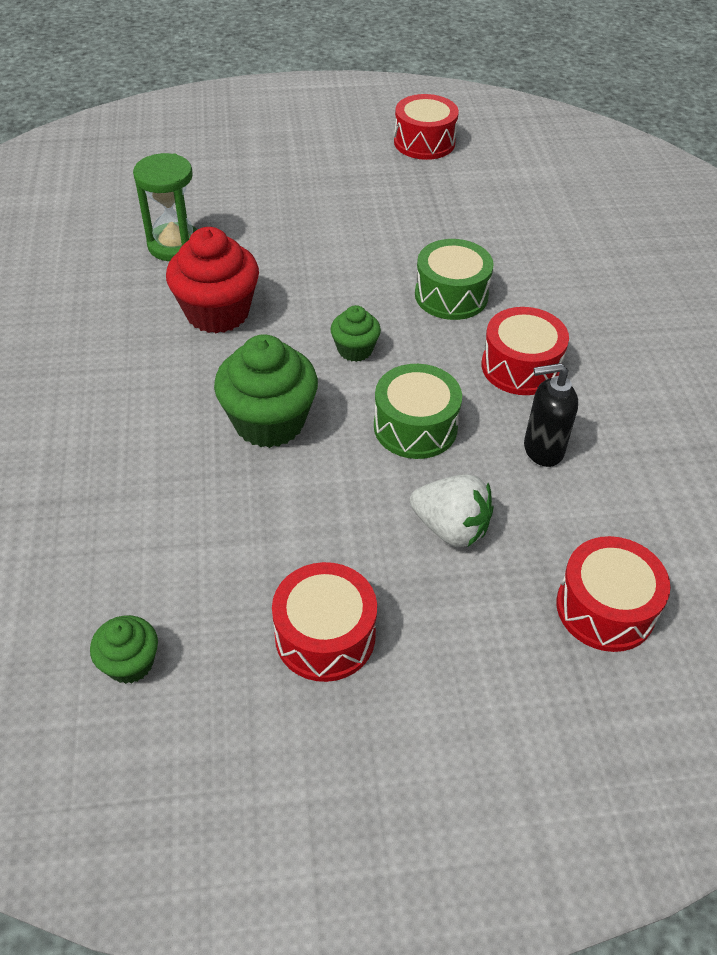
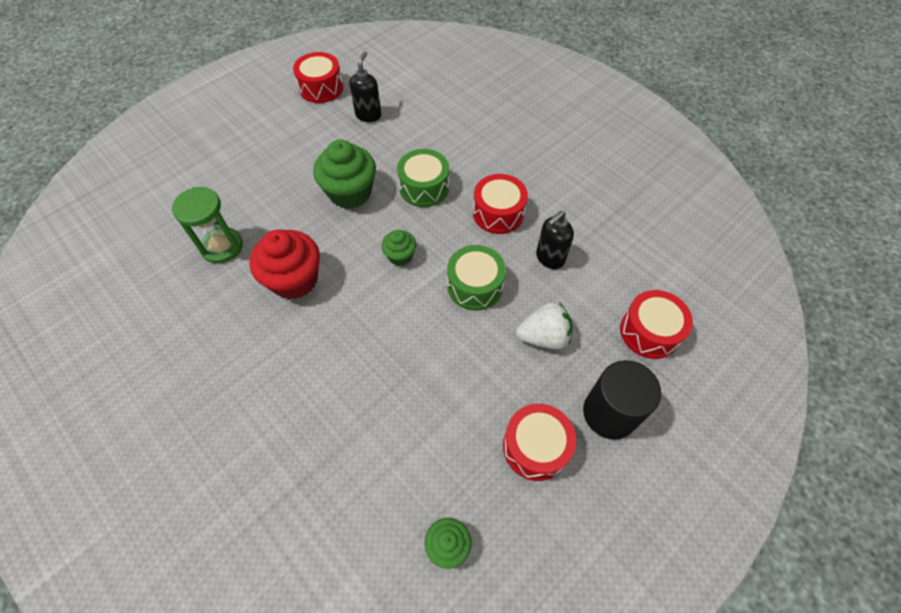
camera: 35 degrees left, 10 degrees up
green cupcake [214,334,318,448] -> green cupcake moved to [313,139,376,209]
none -> black soap dispenser [349,52,382,122]
none -> black cylinder [583,360,661,439]

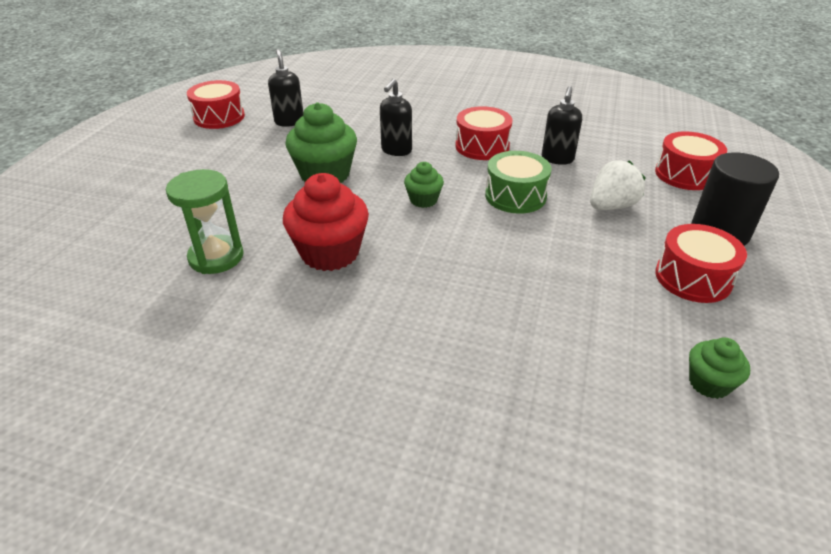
camera: 30 degrees left, 20 degrees down
green drum [397,149,449,207] -> black soap dispenser [380,79,412,156]

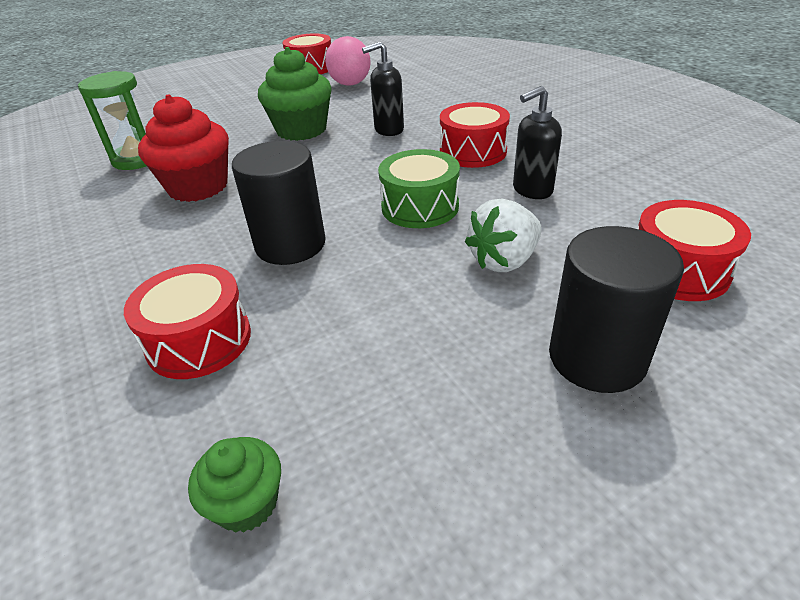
camera: 45 degrees right, 0 degrees up
black soap dispenser [268,49,304,127] -> pink ball [325,36,371,86]
green cupcake [404,162,444,208] -> none
white strawberry [590,160,645,210] -> white strawberry turned 135 degrees clockwise [465,199,542,272]
red drum [655,224,747,303] -> red drum moved to [124,264,251,379]
none -> black cylinder [232,141,326,265]

